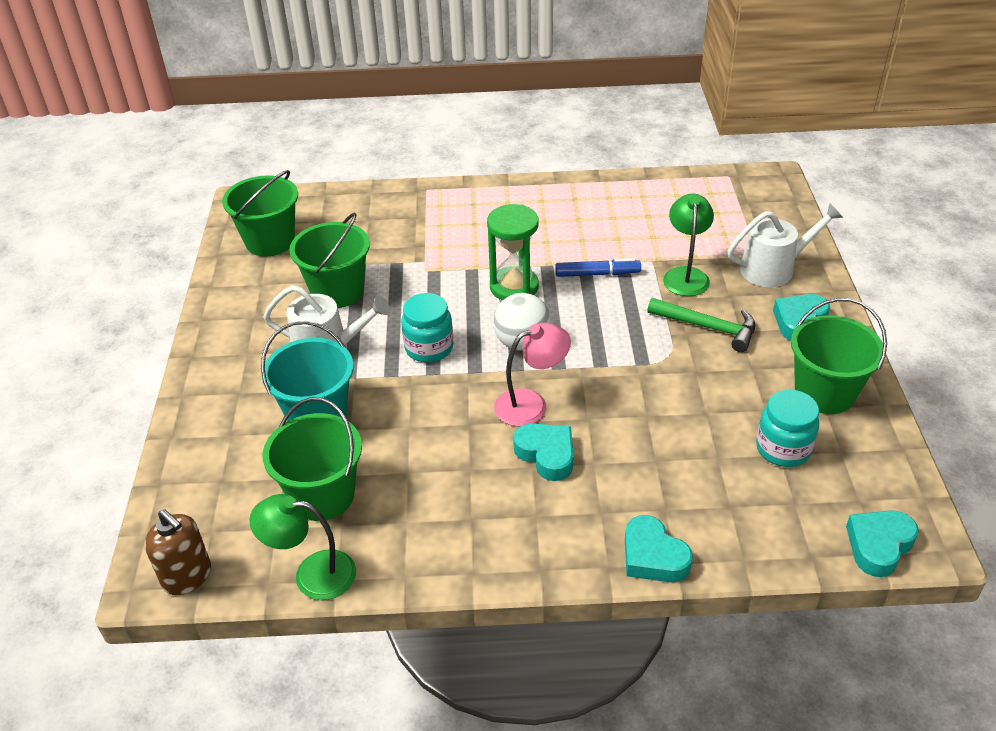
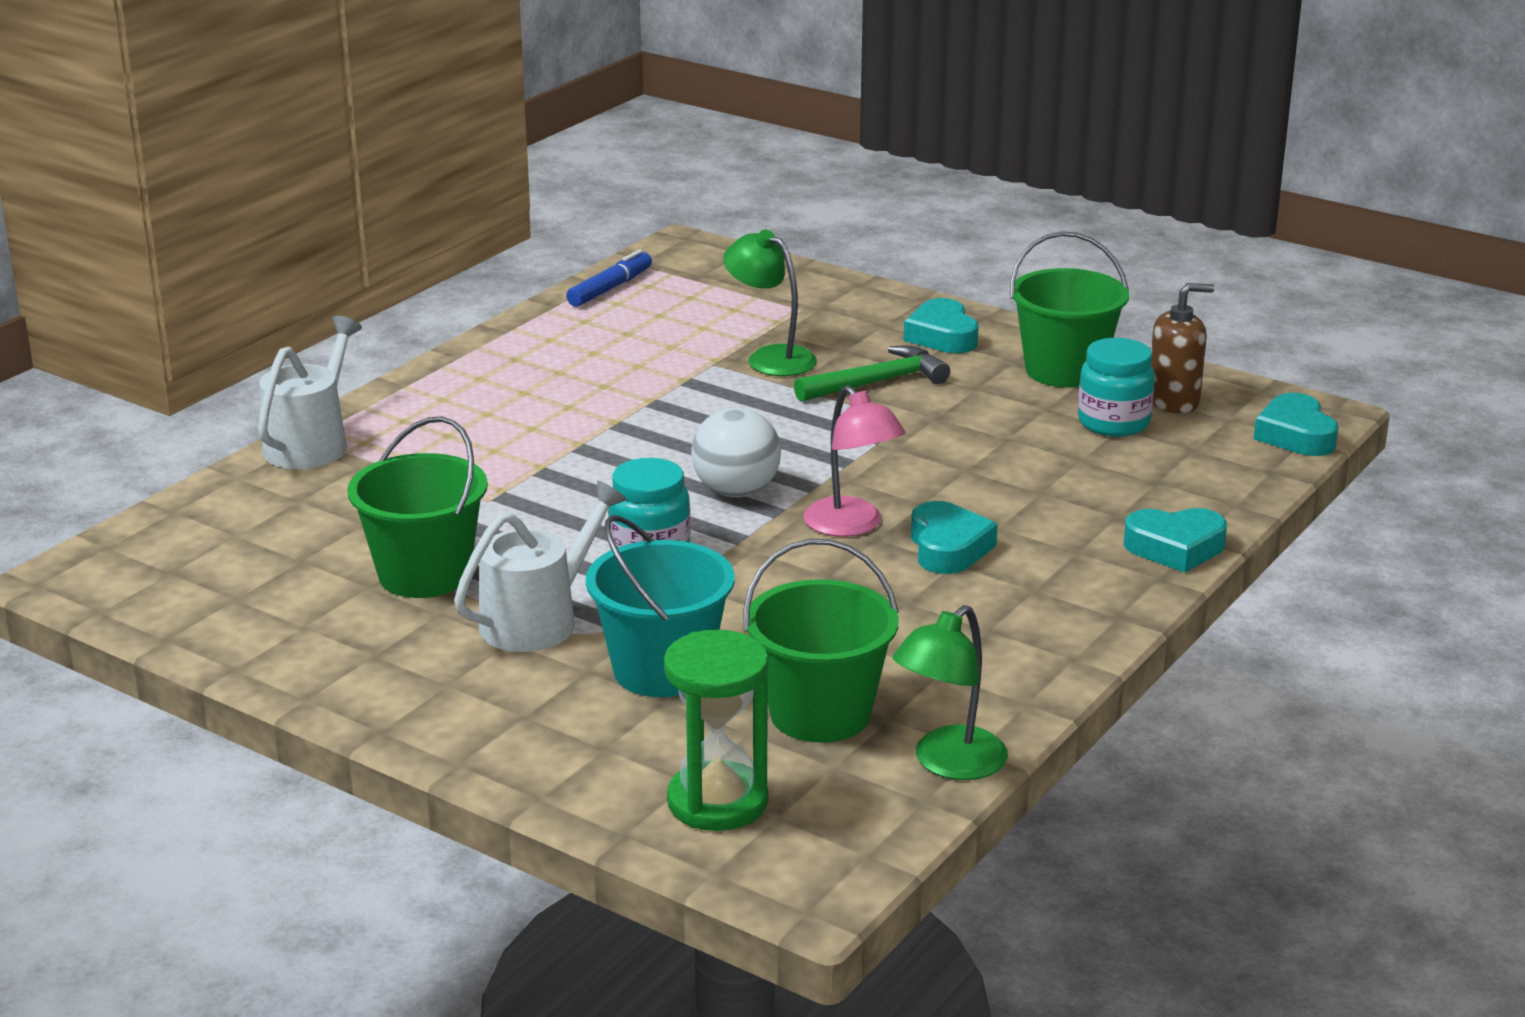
camera: 55 degrees left, 15 degrees down
brown soap dispenser [145,509,211,595] -> brown soap dispenser moved to [1151,283,1215,413]
green bucket [222,170,298,257] -> none
green hourglass [487,204,539,300] -> green hourglass moved to [664,630,769,831]
pink lamp [494,323,571,427] -> pink lamp turned 135 degrees clockwise [803,385,905,537]
turquoise heart [513,423,573,481] -> turquoise heart turned 90 degrees clockwise [911,501,998,574]
blue marker [555,258,641,277] -> blue marker moved to [566,249,652,307]
white watering can [728,203,843,287] -> white watering can moved to [258,316,362,469]

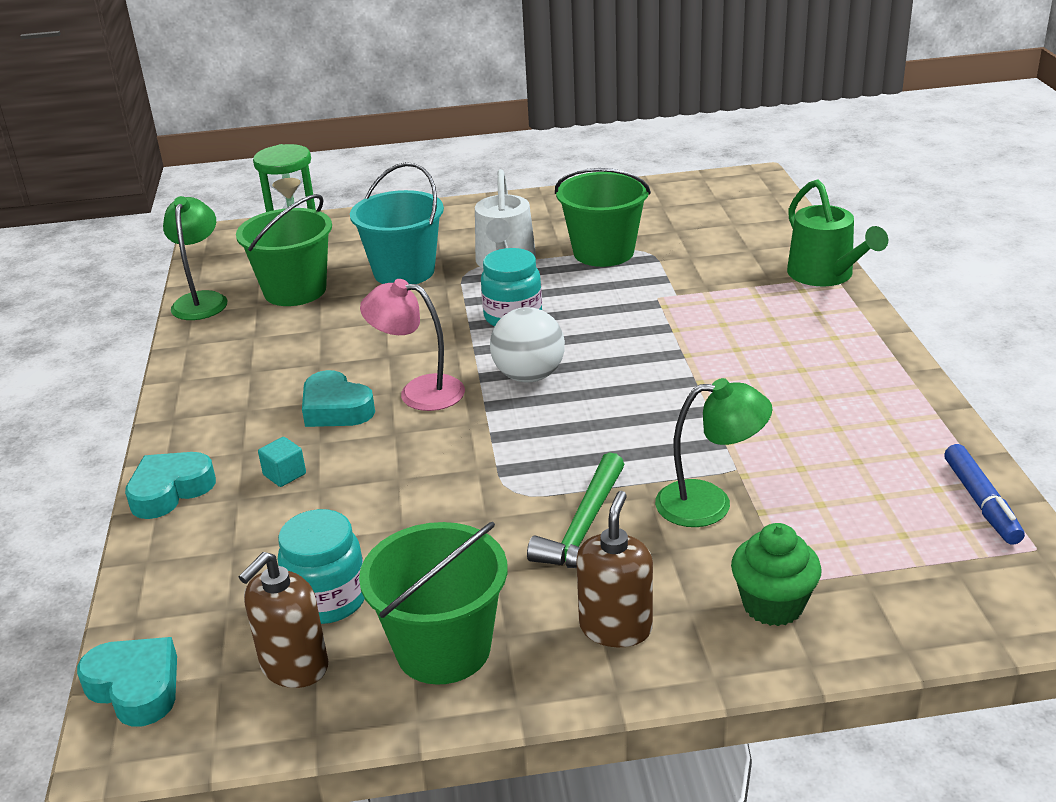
camera: 140 degrees right, 5 degrees up
white watering can [258,316,362,469] -> green watering can [787,179,888,286]
turquoise heart [904,298,979,353] -> brown soap dispenser [576,491,653,647]
none -> turquoise cube [258,437,306,487]
none -> green cupcake [731,523,822,626]

